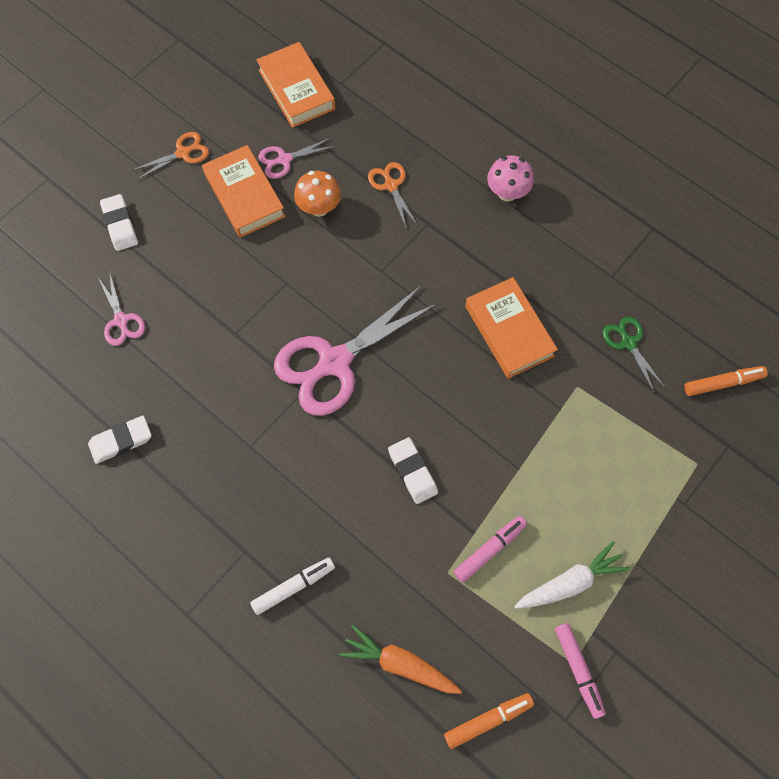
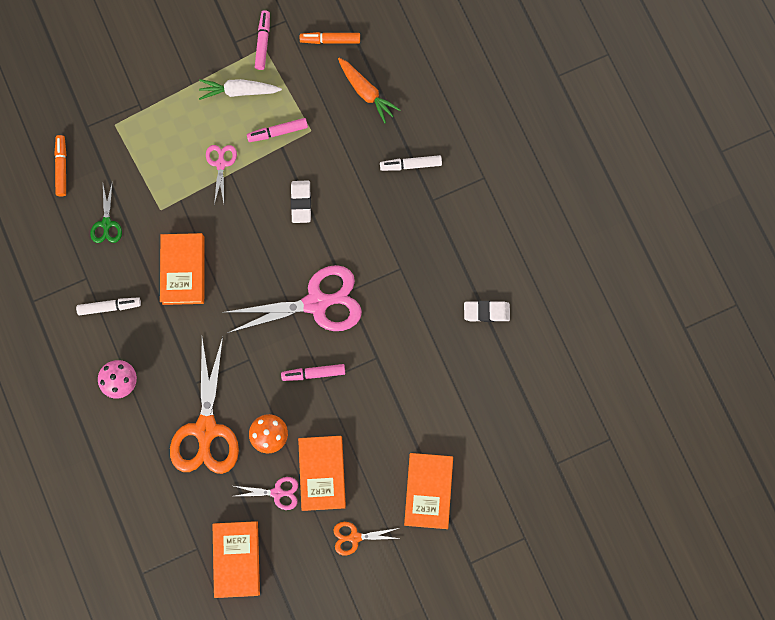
camera: 155 degrees left, 10 degrees up
pink scissors [98,271,145,346] -> pink scissors moved to [206,145,237,205]
white eraser [100,194,138,251] -> orange book [404,453,453,529]
orange scissors [368,162,418,227] -> orange scissors [170,337,239,474], size x2.10
orange marker [684,366,768,396] -> orange marker turned 75 degrees clockwise [54,135,67,197]
none -> white marker [76,297,141,315]
none -> pink marker [281,364,345,381]

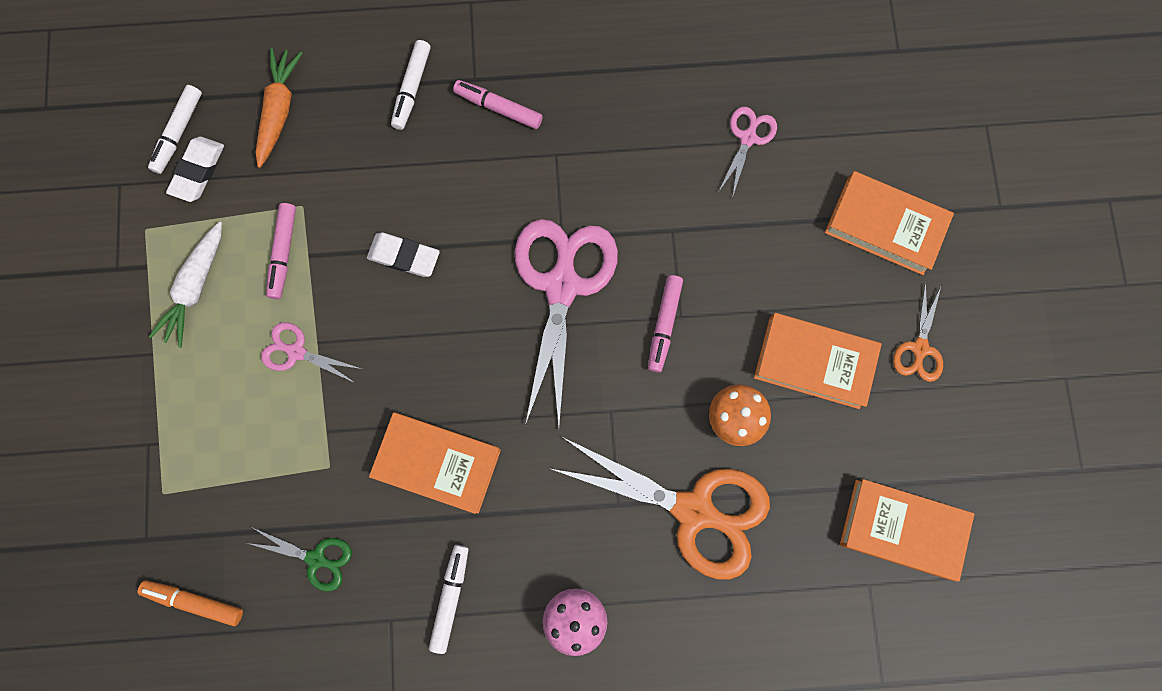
camera: 70 degrees left, 0 degrees up
pink scissors [234,477,298,510] -> pink scissors moved to [719,107,777,198]
pink marker [255,10,270,70] -> pink marker moved to [453,80,543,129]
orange marker [300,32,360,44] -> white marker [148,85,202,174]
orange carrot [338,58,401,123] -> orange carrot turned 60 degrees counterclockwise [255,48,302,168]
white eraser [464,301,510,322] -> white eraser moved to [166,137,224,202]

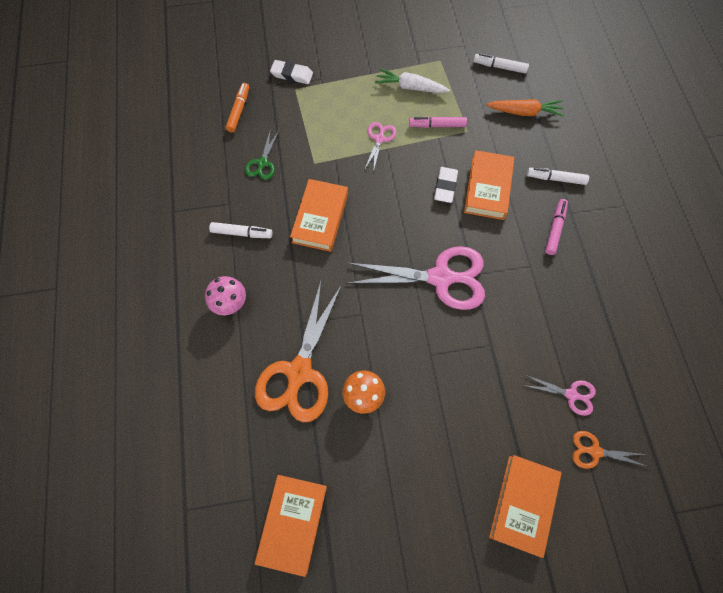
camera: 85 degrees right, 10 degrees down
white eraser [166,137,224,202] -> white eraser moved to [270,60,313,84]
pink marker [648,275,683,372] -> none
orange book [754,313,882,409] -> orange book moved to [464,150,514,220]
orange scissors [893,281,943,382] -> orange scissors moved to [572,431,647,469]

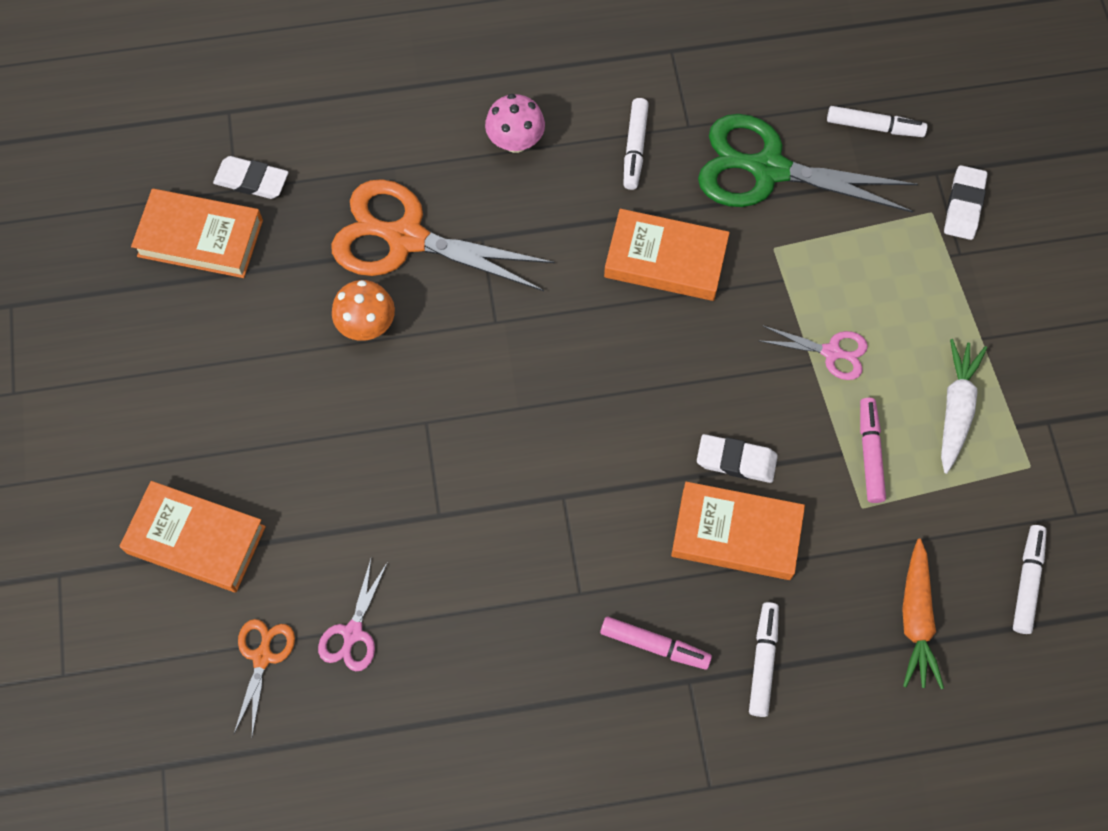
camera: 90 degrees right, 0 degrees up
orange marker [226,83,249,132] -> white marker [827,106,927,137]
green scissors [245,129,279,180] -> green scissors [698,114,918,213], size x2.10
pink scissors [346,246,485,310] -> none
none -> white eraser [213,156,288,199]

